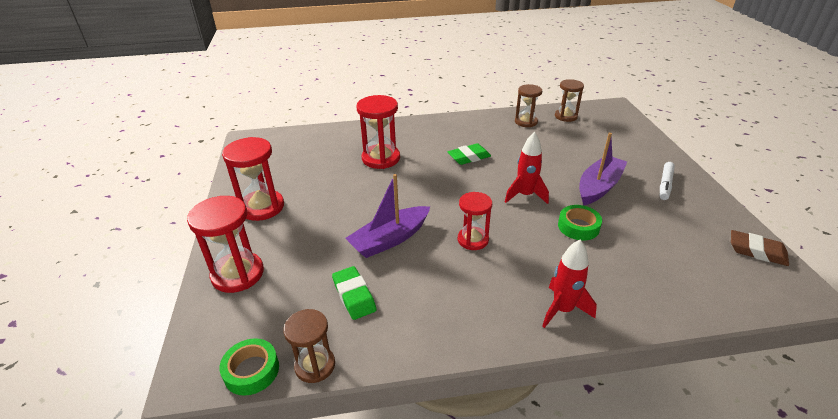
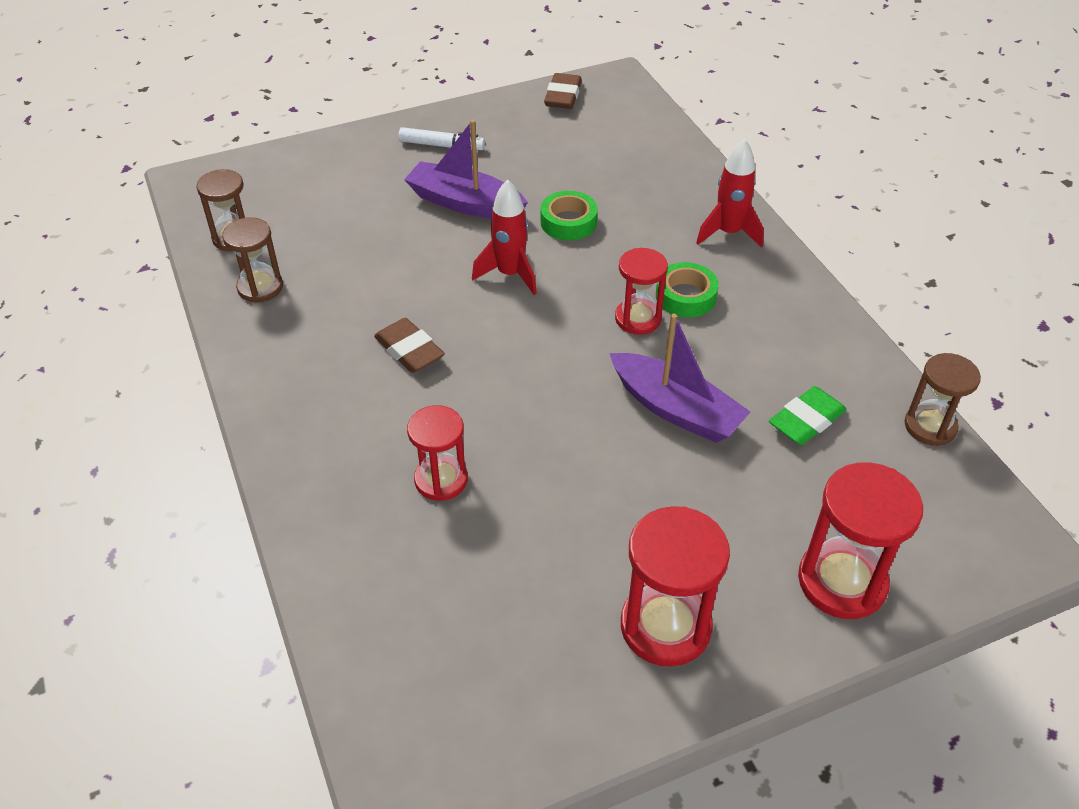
camera: 105 degrees left, 10 degrees up
green tape [219,338,279,396] -> green tape moved to [656,262,719,318]
red hourglass [357,95,400,169] -> red hourglass [407,405,468,501], size x0.65
green eraser [448,143,491,165] -> brown eraser [374,318,445,373]

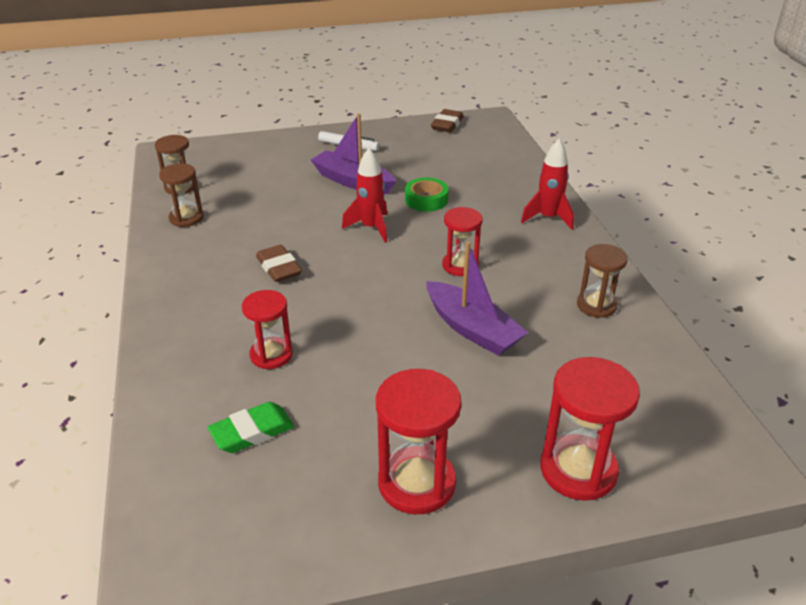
camera: 10 degrees right, 10 degrees down
green tape [656,262,719,318] -> none
green eraser [769,386,847,445] -> green eraser moved to [208,402,294,453]
brown hourglass [905,353,981,446] -> brown hourglass moved to [577,244,628,318]

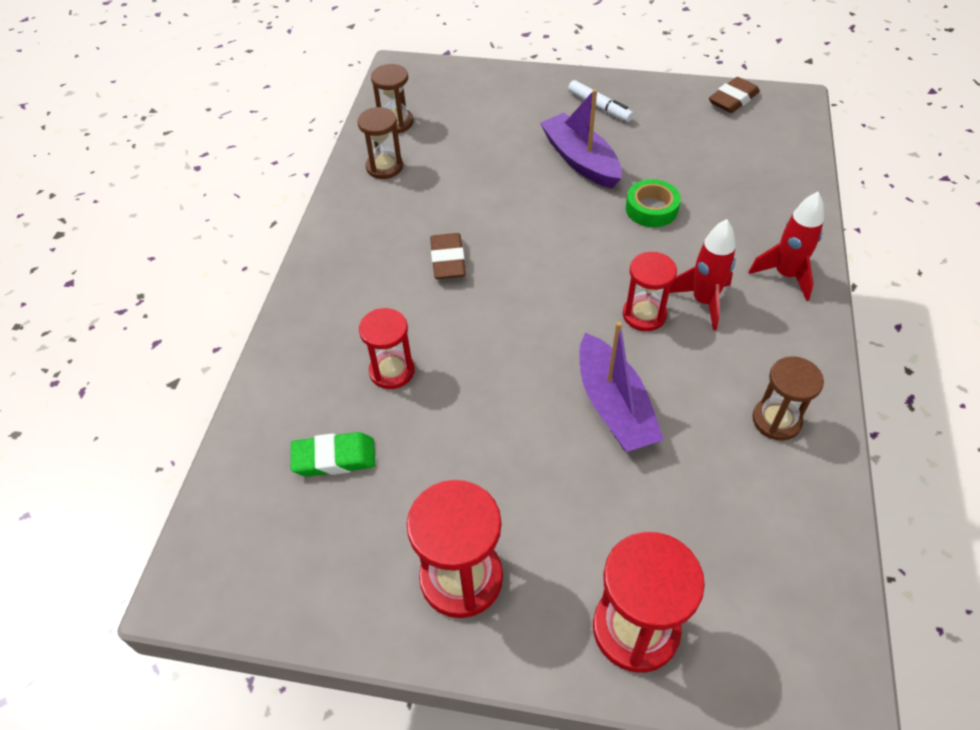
camera: 25 degrees right, 15 degrees up
red rocket [342,148,387,243] -> red rocket moved to [669,219,736,331]

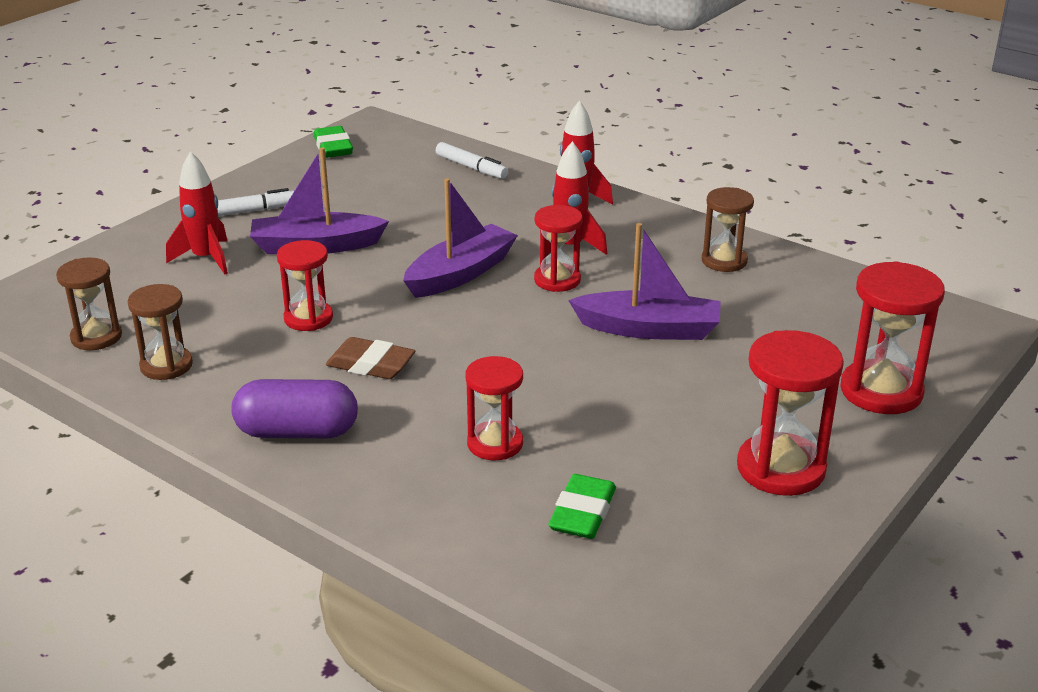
camera: 65 degrees left, 20 degrees down
green tape [626,179,681,227] -> none
brown eraser [709,77,760,113] -> green eraser [314,126,353,158]
none -> red rocket [166,151,228,275]
none -> purple capsule [231,379,358,438]
none -> red hourglass [277,240,333,331]
none -> purple boat [403,178,518,298]
none -> white marker [436,142,508,179]

